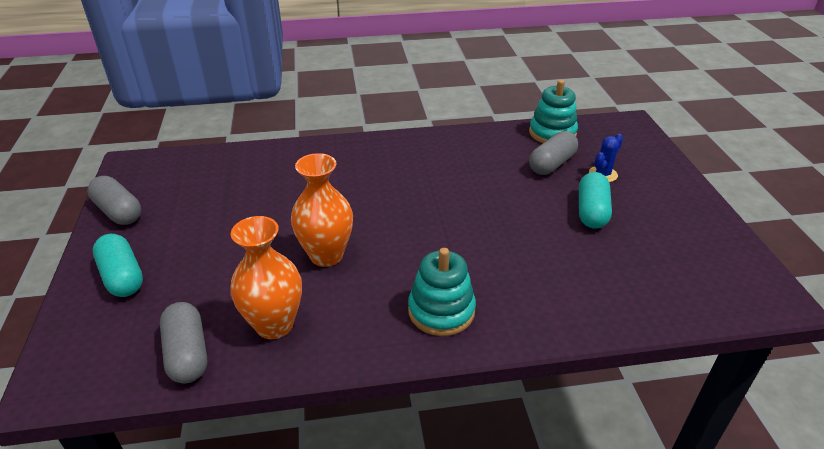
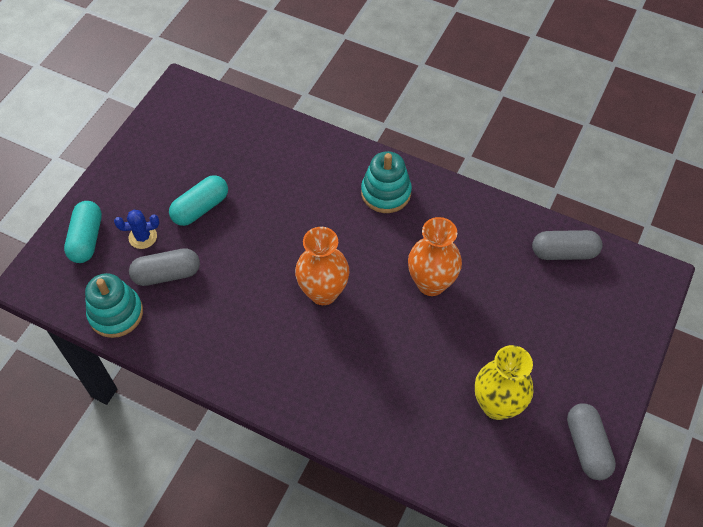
camera: 145 degrees left, 20 degrees up
turquoise capsule [93,234,143,297] -> turquoise capsule moved to [64,201,102,263]
grey capsule [160,302,207,383] -> grey capsule turned 75 degrees clockwise [532,230,603,260]
orange vase [230,216,302,339] -> orange vase moved to [295,227,349,305]
none -> yellow vase [475,345,534,420]

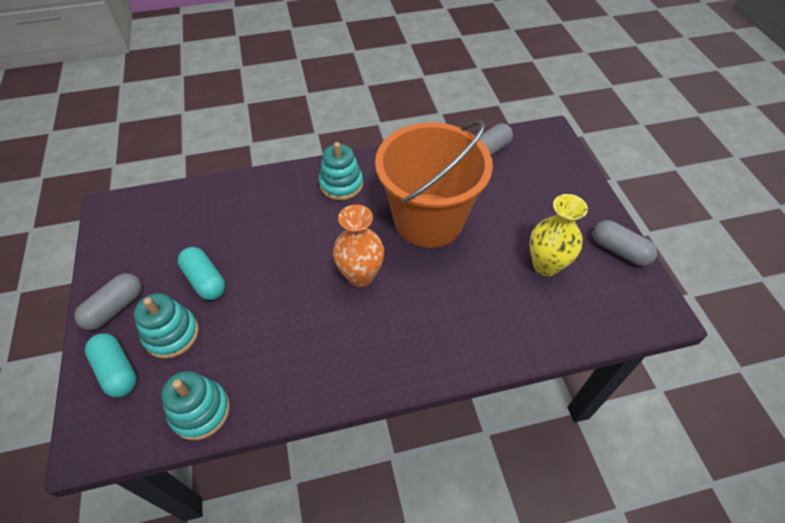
camera: 40 degrees left, 5 degrees down
blue cactus [114,210,159,249] -> turquoise stacking toy [134,293,199,359]
grey capsule [129,248,200,286] -> grey capsule moved to [74,273,142,330]
turquoise capsule [169,175,228,226] -> turquoise capsule turned 45 degrees counterclockwise [178,247,225,300]
orange vase [408,217,462,296] -> orange bucket [375,120,493,248]

